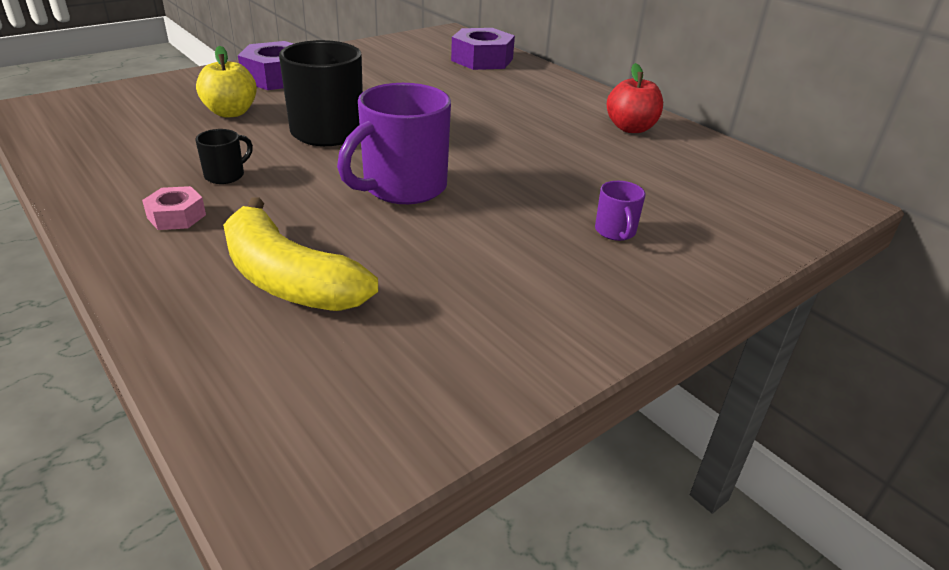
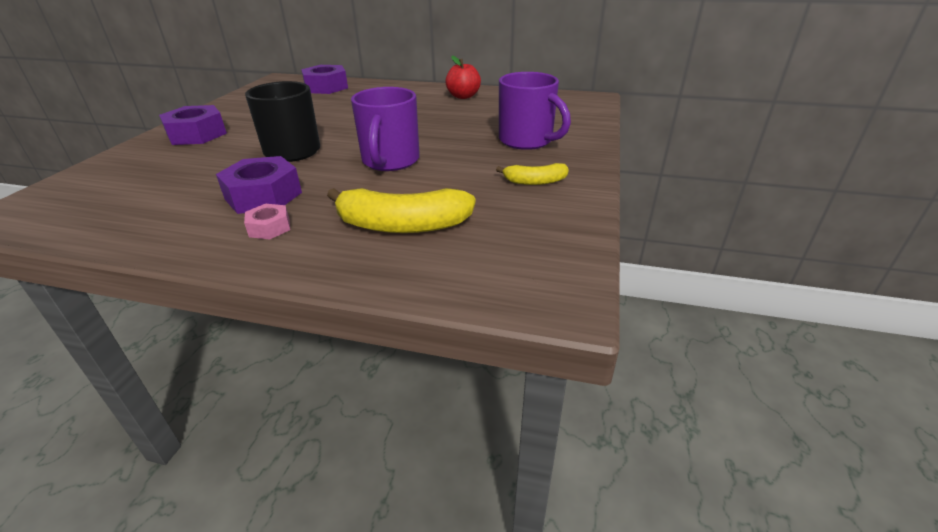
camera: 35 degrees left, 0 degrees up
black mug [195,129,253,184] -> purple nut [216,156,302,214]
yellow apple [196,46,257,118] -> none
purple mug [595,181,645,241] -> purple mug [499,72,571,150], size x2.16
none -> yellow banana [496,163,569,185]

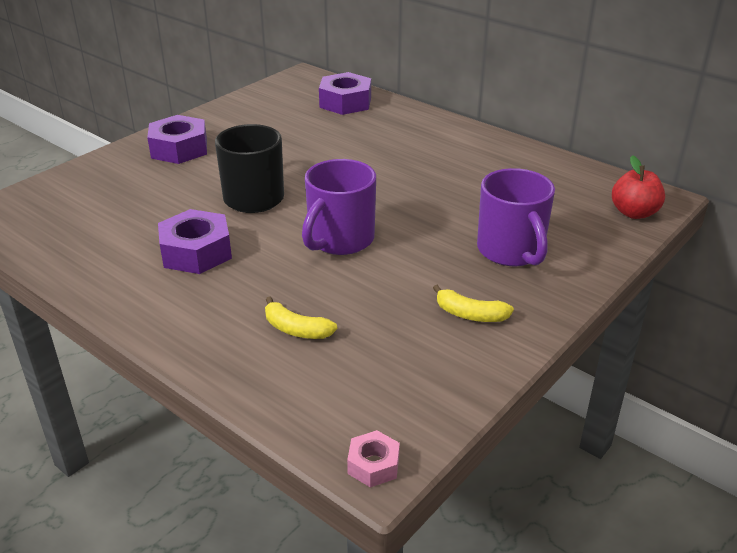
camera: 25 degrees right, 0 degrees up
pink nut [244,204,290,240] -> pink nut moved to [347,430,400,488]
yellow banana [327,188,476,233] -> yellow banana [265,296,337,339], size x0.55
red apple [445,56,481,99] -> red apple moved to [612,155,665,219]

